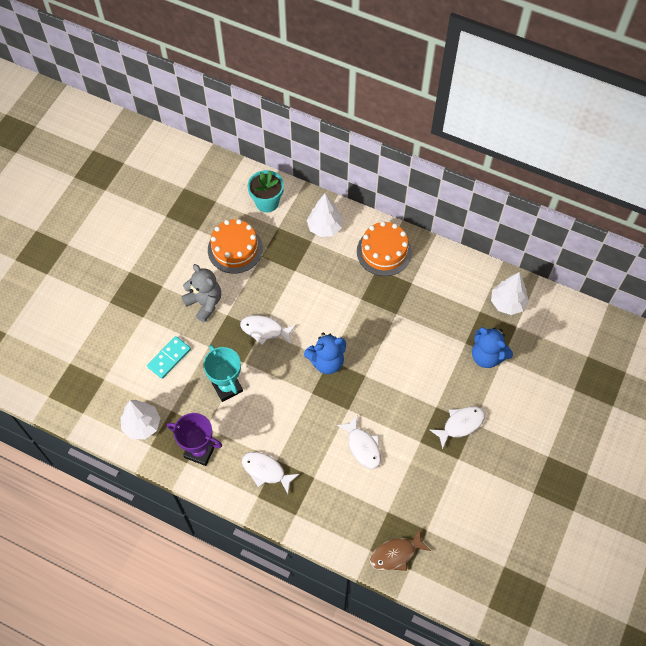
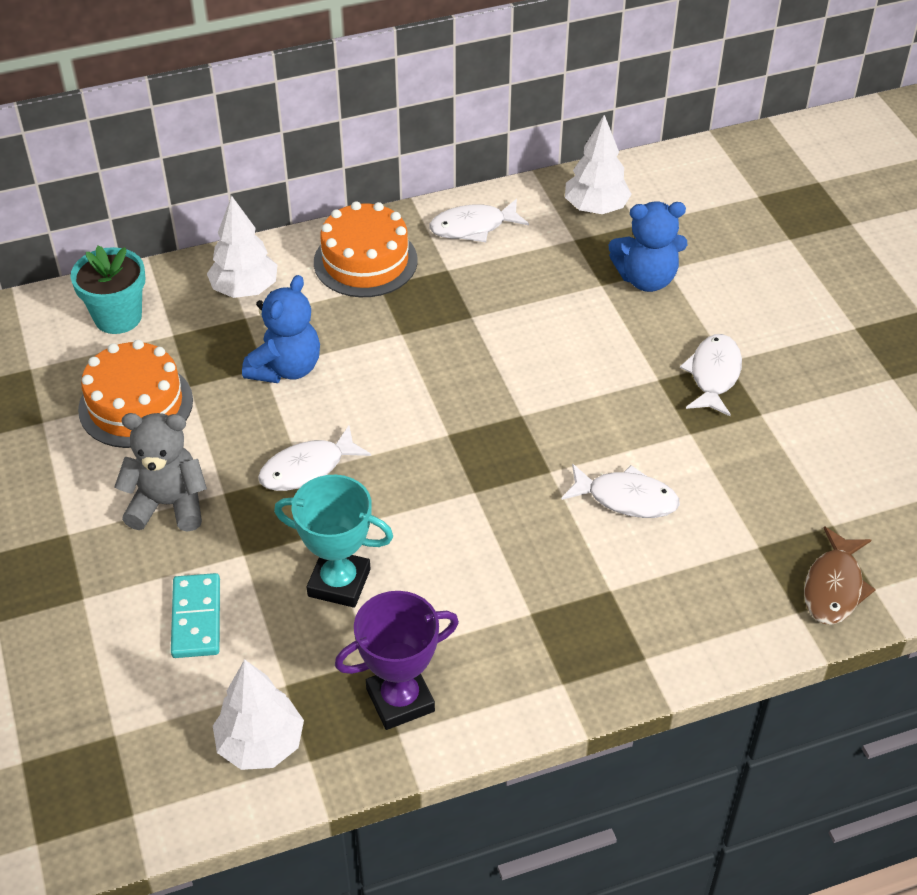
camera: 45 degrees left, 15 degrees down
white fish [242,452,300,494] -> white fish moved to [429,199,529,242]
blue teddy bear [304,332,346,374] -> blue teddy bear moved to [242,275,320,383]

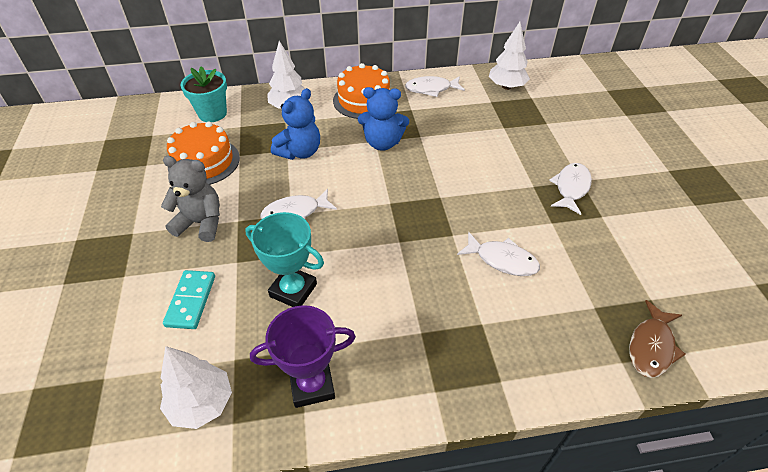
camera: 10 degrees right, 0 degrees up
blue teddy bear [609,201,687,292] -> blue teddy bear moved to [358,87,409,151]

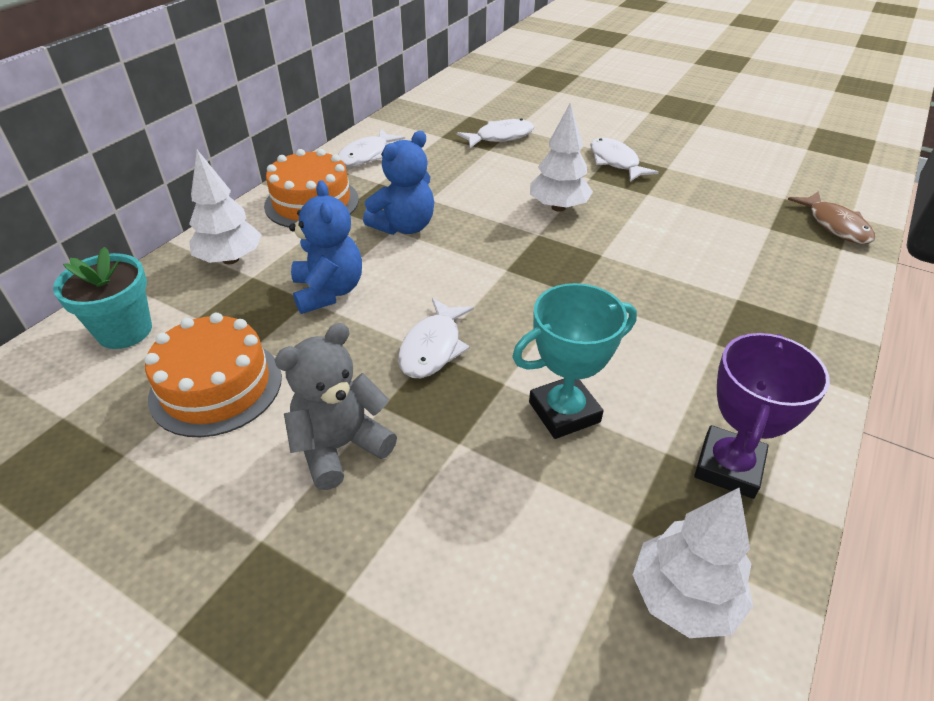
camera: 50 degrees left, 5 degrees down
turquoise domino [163,270,215,329] -> none
white fish [457,232,540,276] -> white fish moved to [457,119,534,148]
white tree [489,22,530,90] -> white tree moved to [530,102,593,212]

